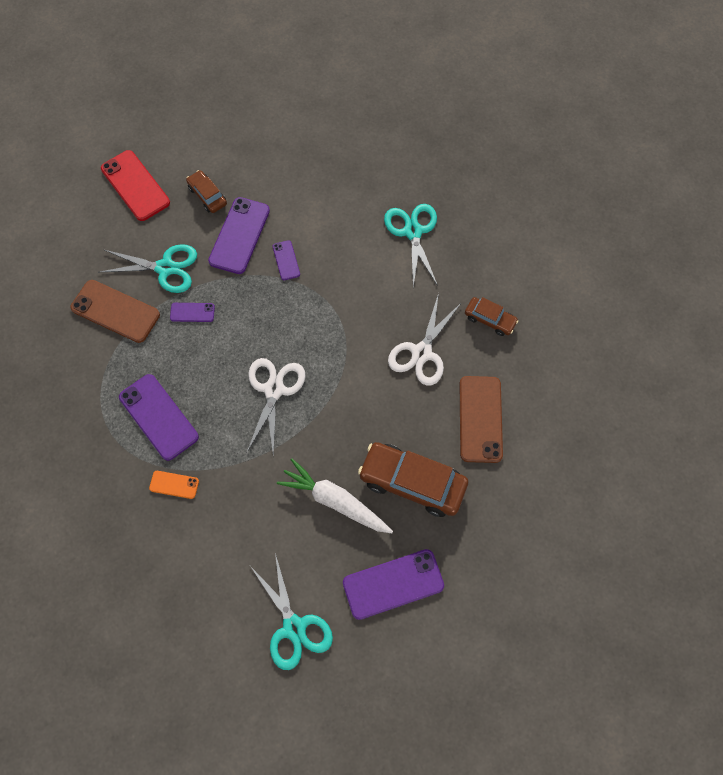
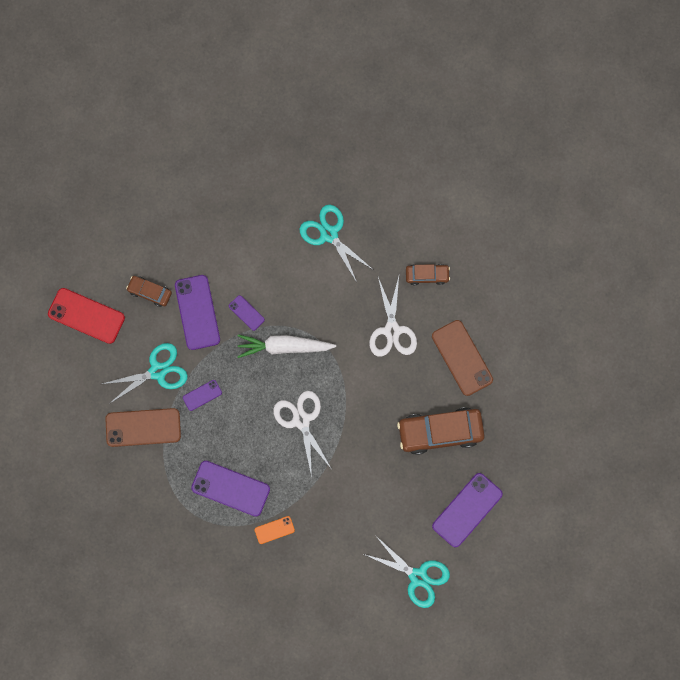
camera: 30 degrees left, 10 degrees up
white carrot [277,458,393,533] -> white carrot moved to [237,334,336,358]

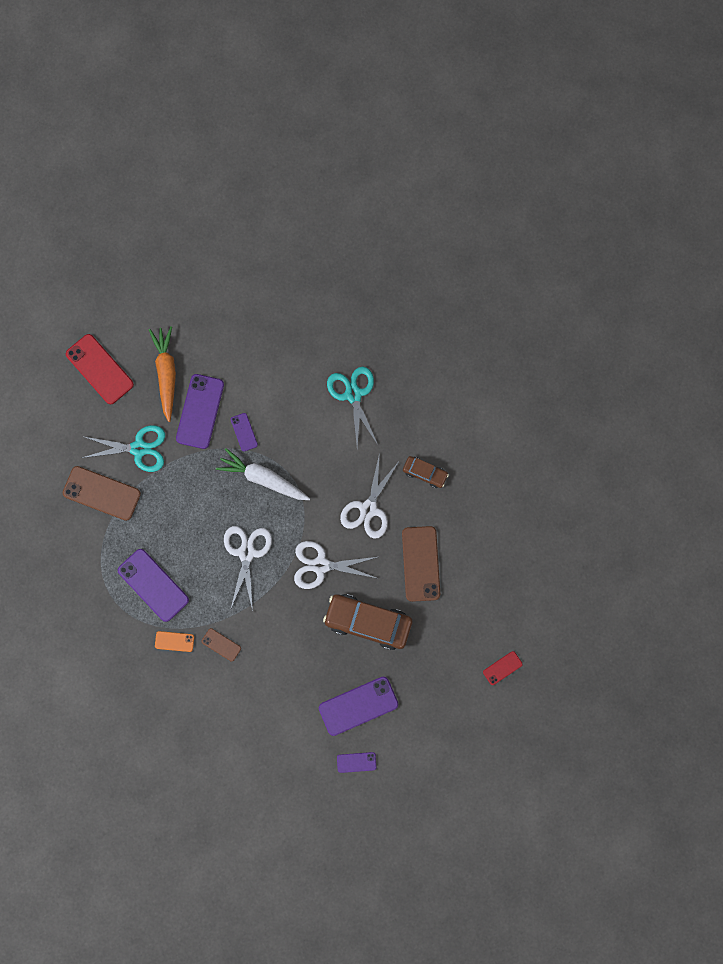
camera: 25 degrees right, 0 degrees up
brown car [126,276,172,307] -> orange carrot [149,326,176,422]
purple phone [183,380,222,411] -> purple phone moved to [337,752,377,773]
turquoise scissors [364,535,450,608] -> none
none -> brown phone [202,628,241,662]
none -> white scissors [294,541,379,589]
none -> red phone [483,651,523,685]

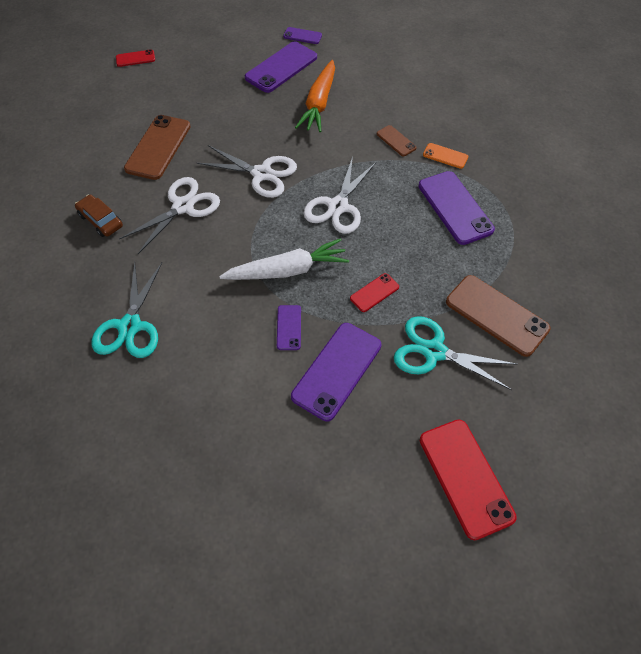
camera: 160 degrees left, 20 degrees down
orange carrot [149,326,176,422] -> orange carrot moved to [295,60,335,132]
white carrot [216,448,310,500] -> white carrot turned 60 degrees counterclockwise [219,238,349,280]
purple phone [319,677,398,736] -> purple phone turned 45 degrees counterclockwise [245,41,317,93]
brown car [323,594,412,650] -> none
none -> red phone [350,273,399,312]

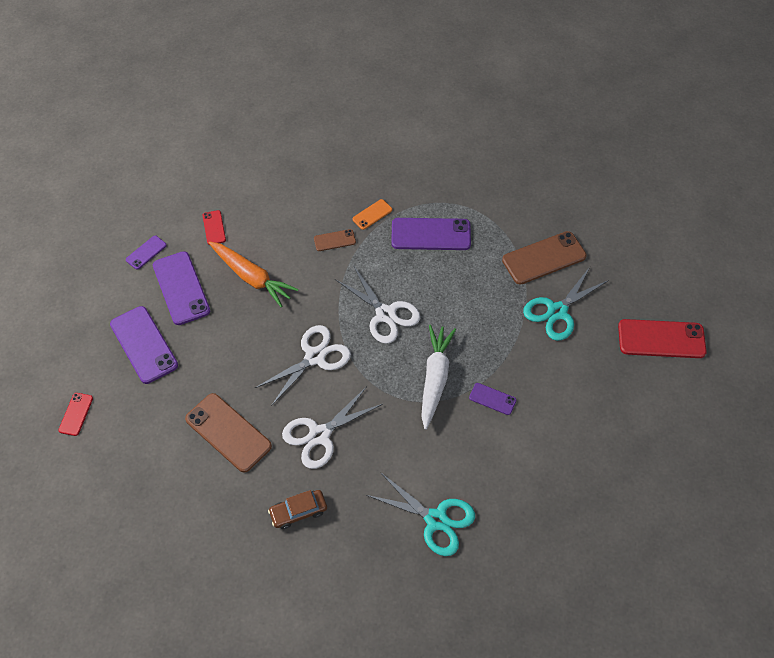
camera: 65 degrees left, 0 degrees up
white scissors [119,177,220,254] -> white scissors turned 105 degrees counterclockwise [282,386,383,469]
purple phone [291,323,381,421] -> purple phone moved to [110,306,178,384]
red phone [350,273,399,312] -> red phone moved to [203,210,226,245]

